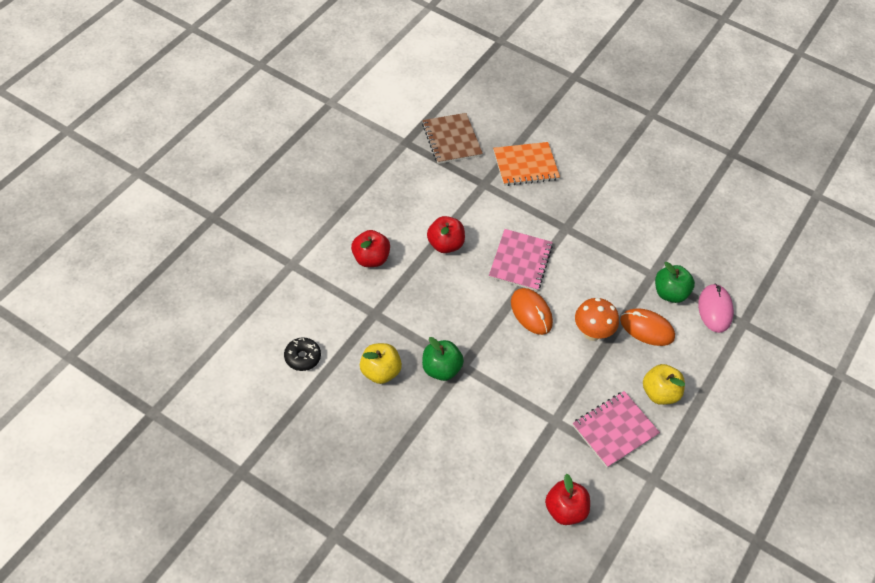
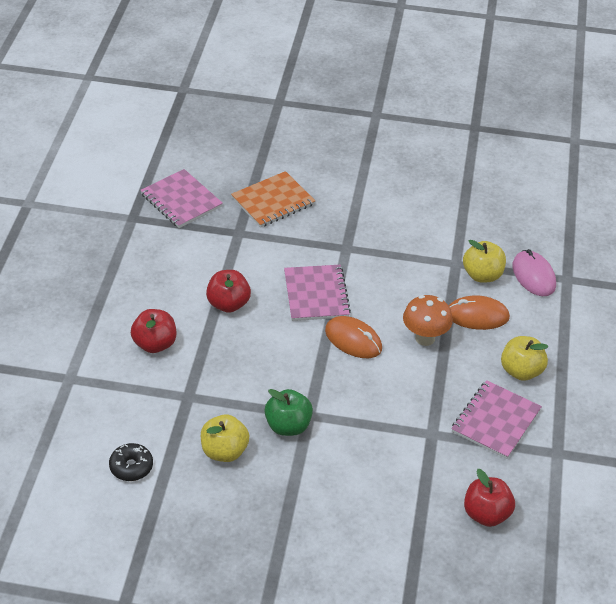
camera: 20 degrees left, 10 degrees down
brown notebook [422,113,483,164] -> pink notebook [140,169,223,228]
green apple [655,262,695,303] -> yellow apple [463,240,506,283]

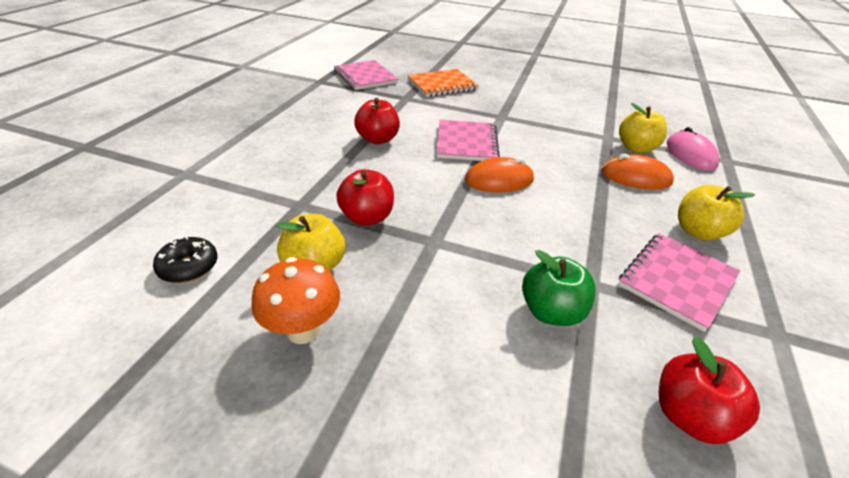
camera: 10 degrees right, 5 degrees down
red apple [131,309,176,353] -> red apple moved to [336,169,394,226]
green apple [265,389,313,436] -> green apple moved to [522,250,596,326]
orange mouse [325,316,382,358] -> orange mouse turned 60 degrees counterclockwise [465,157,534,193]
orange mushroom [403,295,453,346] -> orange mushroom moved to [251,257,340,344]

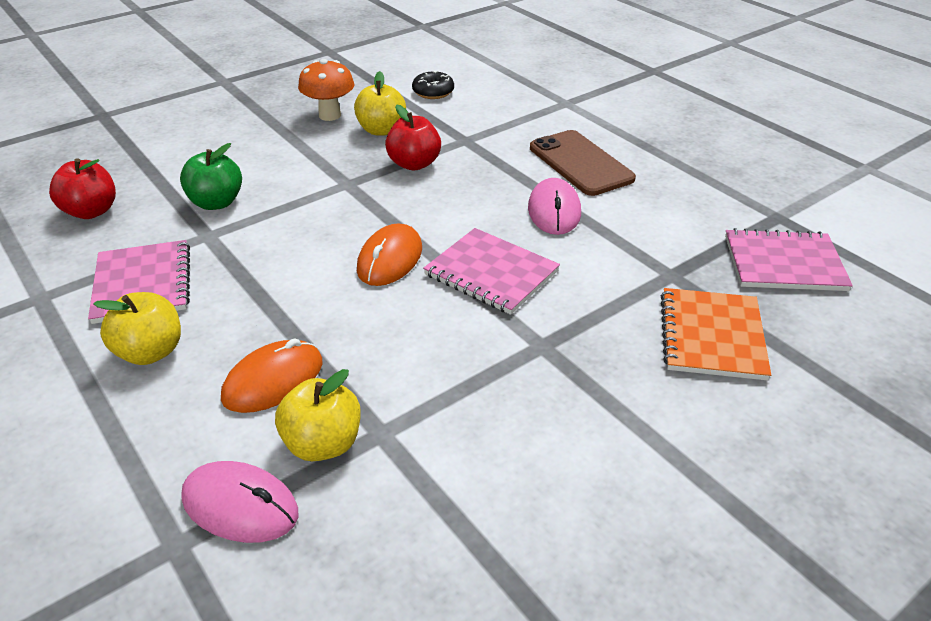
camera: 125 degrees right, 0 degrees up
red apple [354,98,400,144] -> pink mouse [528,178,581,235]
none -> brown phone [530,130,636,196]

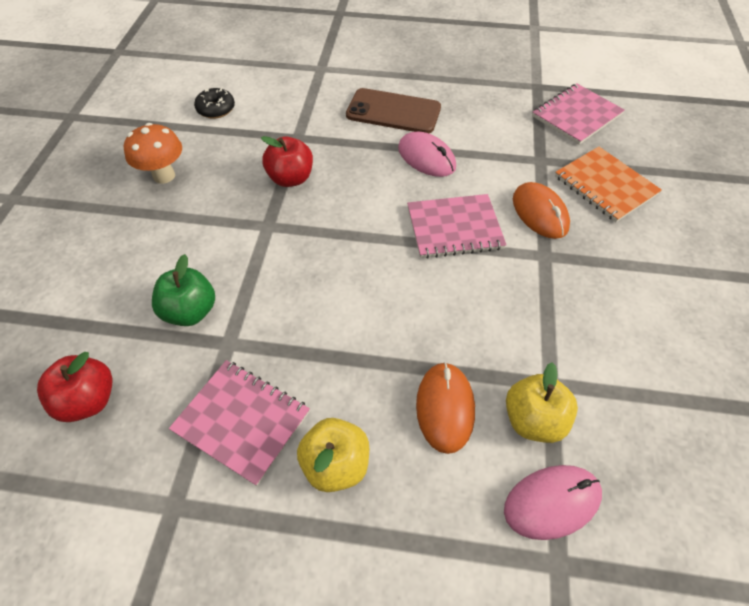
camera: 45 degrees left, 15 degrees up
yellow apple [354,71,406,136] -> none
orange mouse [357,223,422,286] -> orange mouse moved to [513,182,570,239]

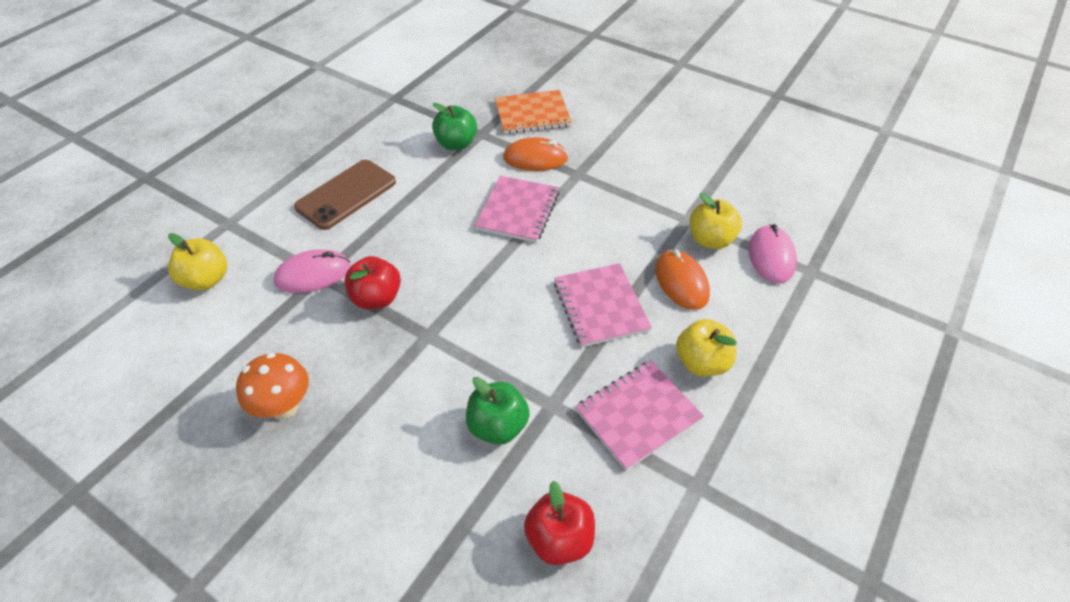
camera: 65 degrees left, 5 degrees down
black donut [194,88,235,119] -> none
pink mouse [398,131,456,177] -> pink mouse moved to [274,249,351,293]
orange mouse [416,362,475,454] -> orange mouse turned 45 degrees clockwise [655,249,710,310]
pink notebook [532,83,625,145] -> pink notebook moved to [554,263,652,347]
none -> yellow apple [168,233,227,291]
none -> green apple [432,103,477,150]

